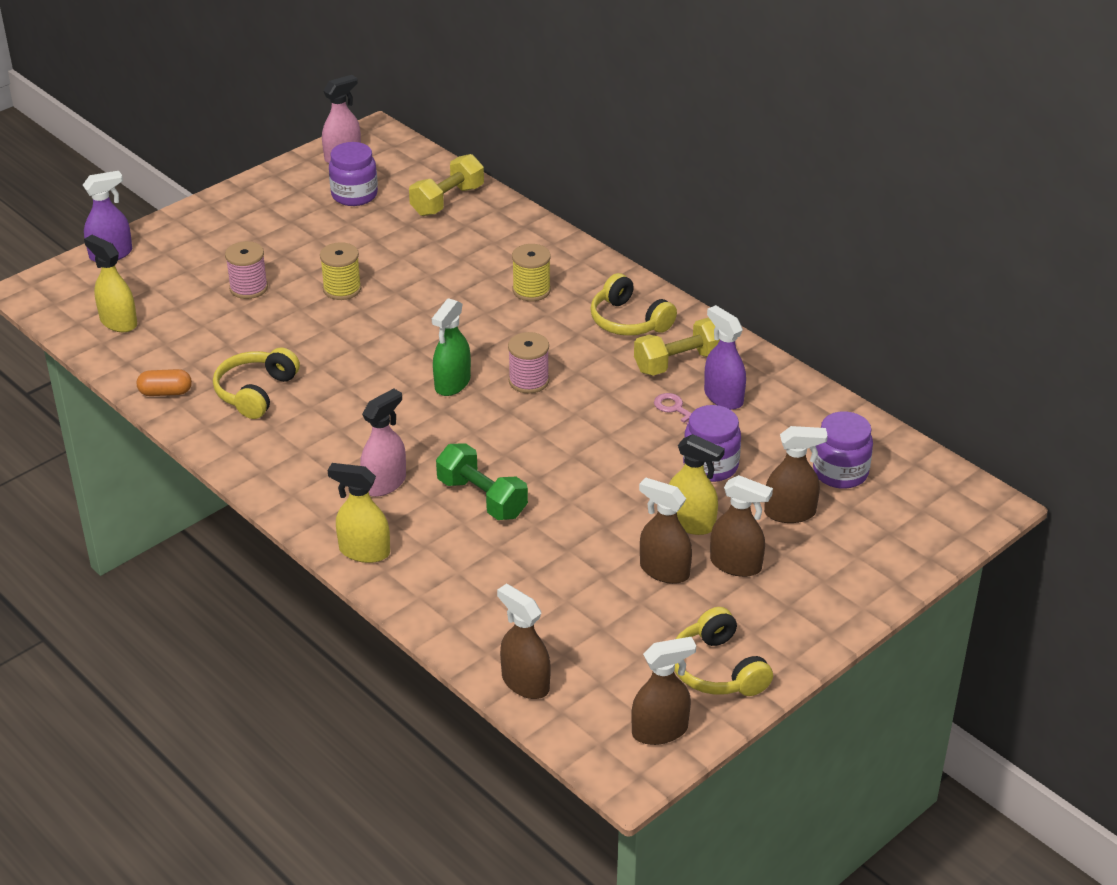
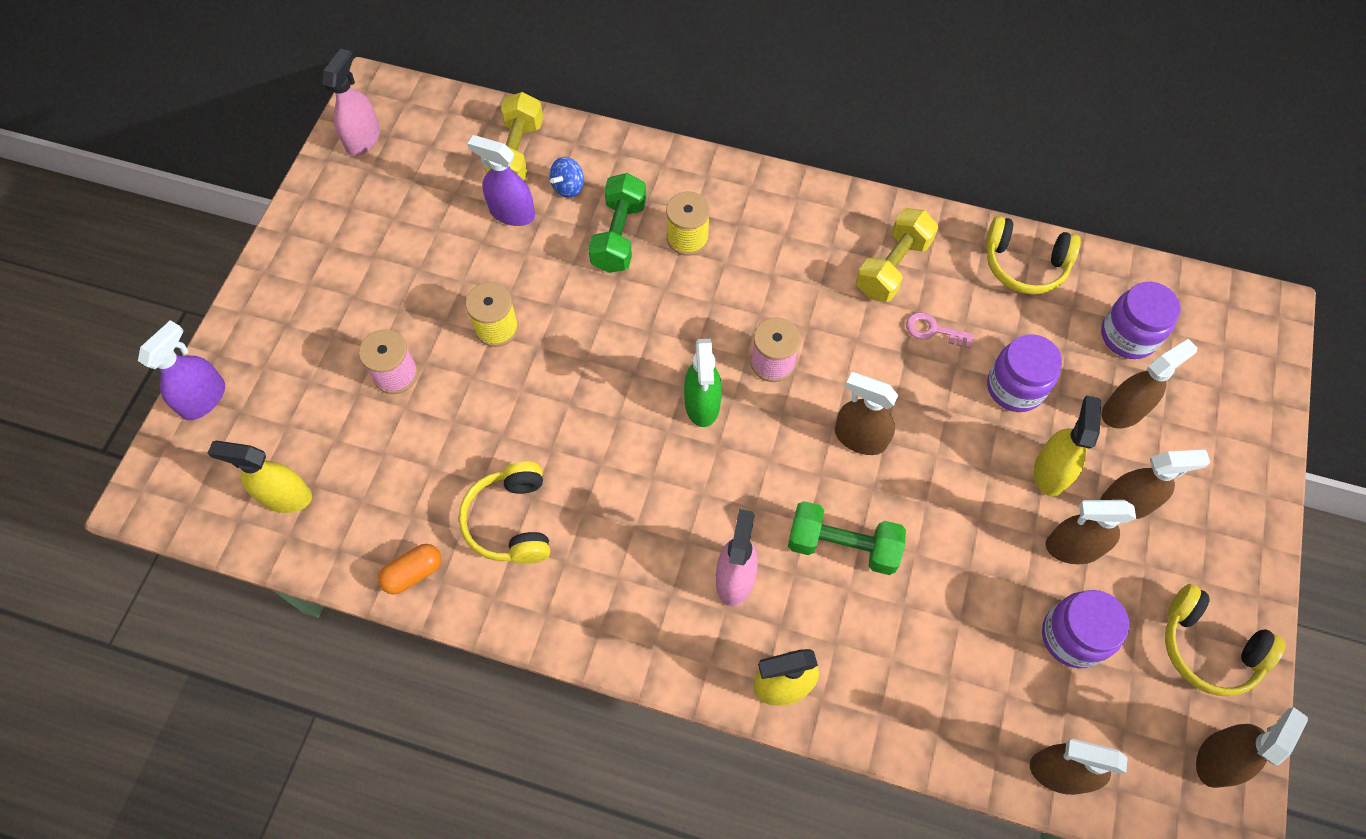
camera: 30 degrees left, 25 degrees up
purple jar [329,142,378,206] -> purple jar moved to [1042,590,1129,668]
yellow headphones [590,273,677,336] -> yellow headphones moved to [985,216,1081,295]
yellow spray bottle [669,434,725,535] -> yellow spray bottle turned 75 degrees counterclockwise [1034,395,1101,497]
purple spray bottle [704,305,746,410] -> purple spray bottle moved to [467,135,535,226]
none -> blue spinning top [550,157,584,198]
none -> green dumbbell [588,173,647,273]
none -> brown spray bottle [835,372,898,455]

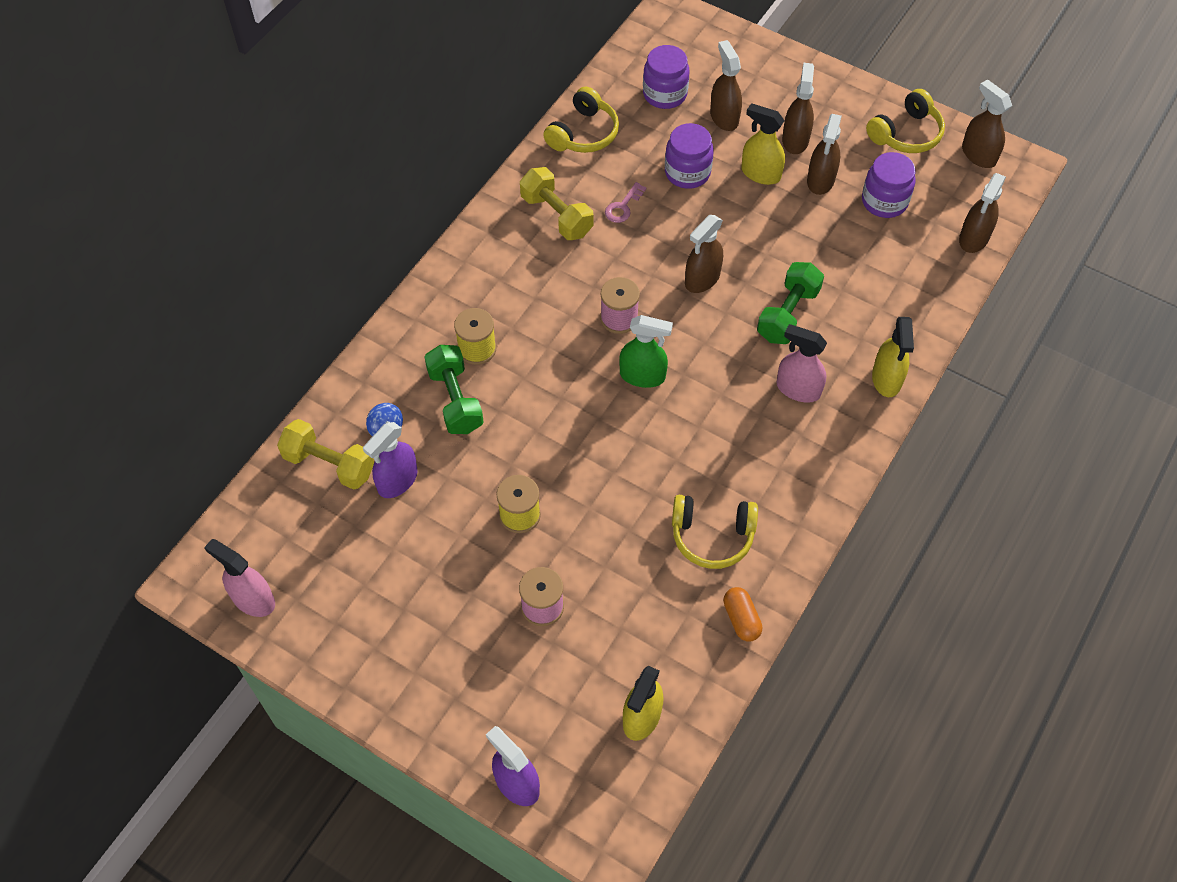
camera: 75 degrees left, 5 degrees down
green dumbbell [588,173,647,273] -> green dumbbell turned 45 degrees clockwise [425,345,484,434]

